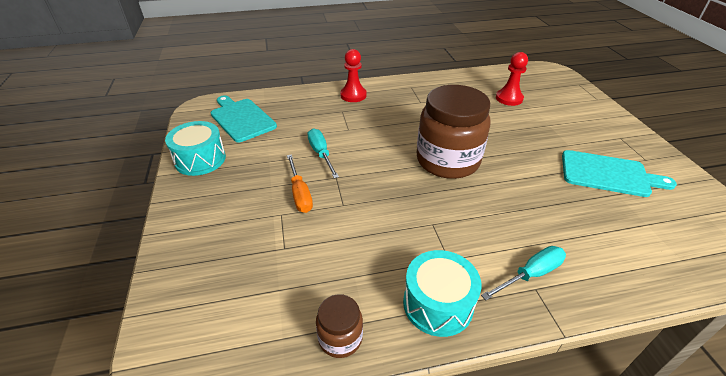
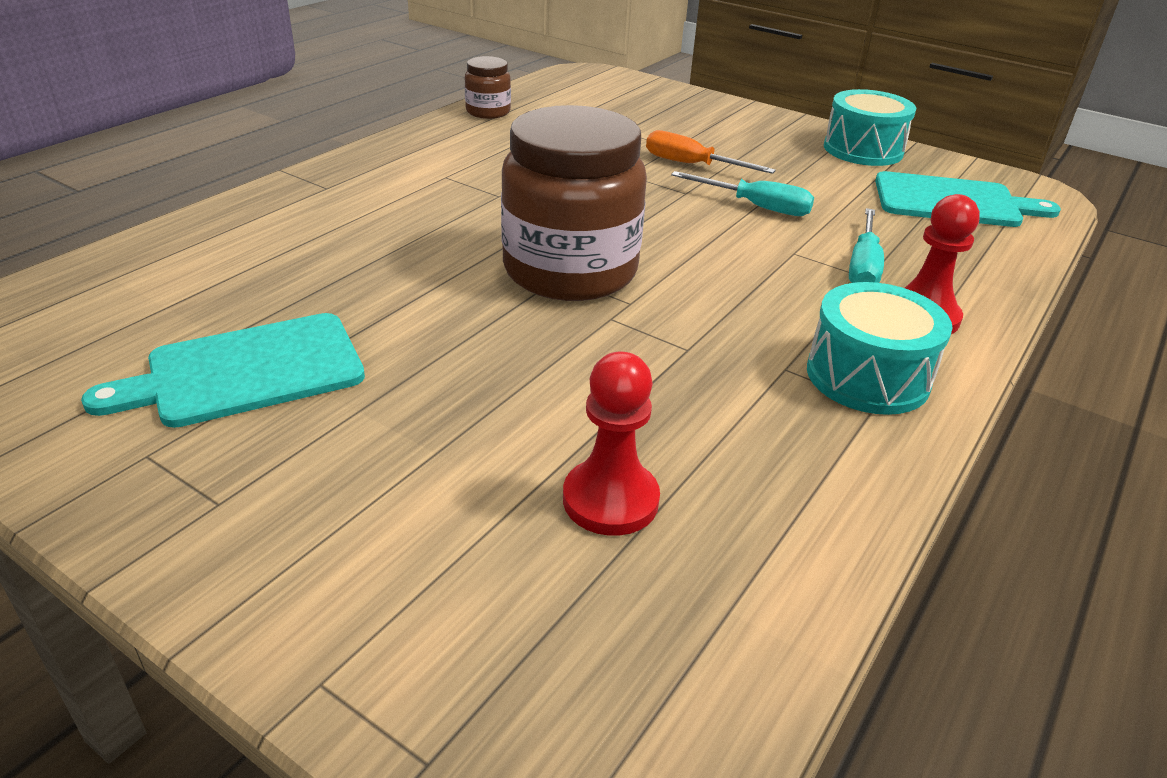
camera: 135 degrees right, 5 degrees down
turquoise drum [403,250,481,337] -> turquoise drum moved to [807,282,952,415]
turquoise screwdriver [481,246,566,300] -> turquoise screwdriver moved to [849,208,884,283]

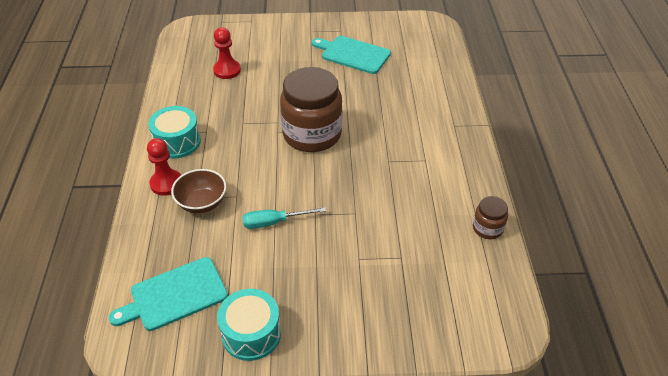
camera: 145 degrees right, 10 degrees up
turquoise cutting board [81,313,365,428] -> turquoise cutting board turned 90 degrees counterclockwise [312,36,391,74]
orange screwdriver [646,130,776,174] -> none
turquoise screwdriver [849,208,884,283] -> brown bowl [171,169,226,213]

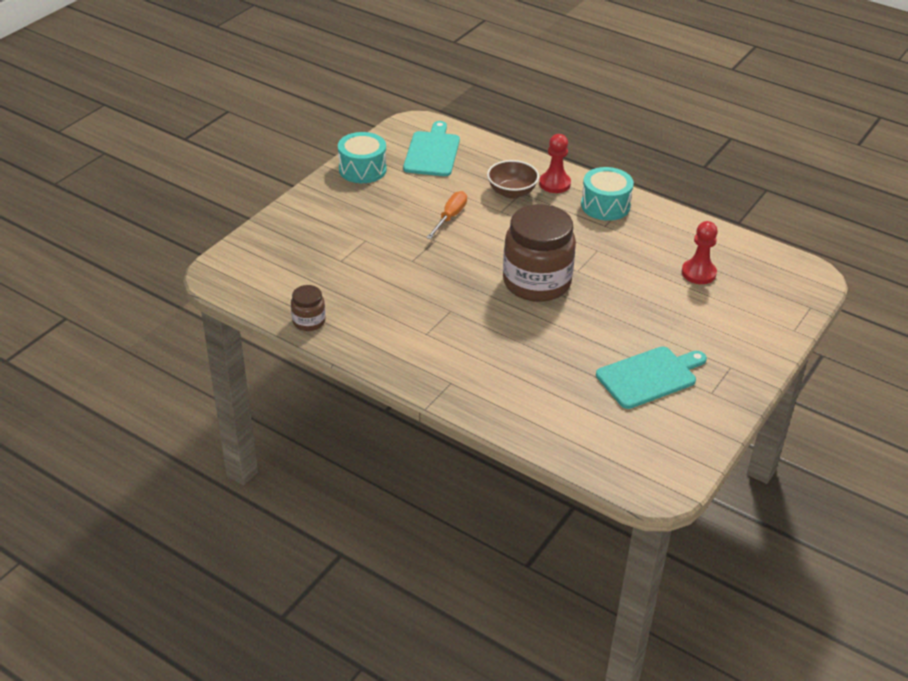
camera: 125 degrees right, 5 degrees down
turquoise screwdriver [243,207,326,229] -> orange screwdriver [426,191,467,239]

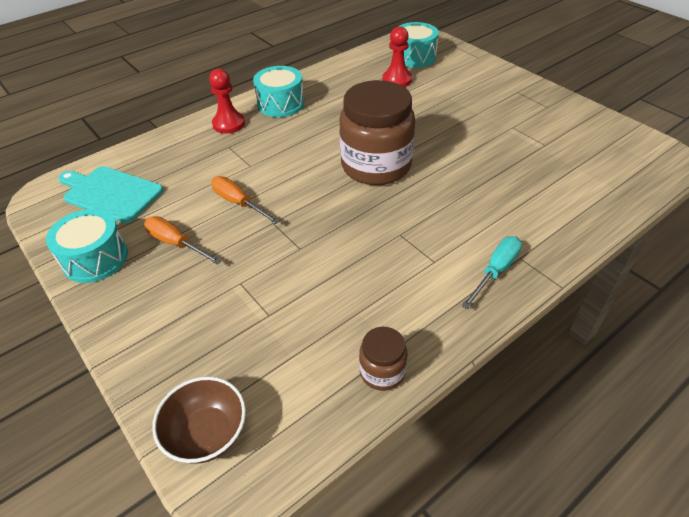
camera: 70 degrees left, 5 degrees up
brown bowl [487,160,539,199] -> brown bowl moved to [152,377,246,464]
turquoise cutting board [596,346,707,409] -> none
none -> orange screwdriver [144,216,222,265]
none -> turquoise drum [398,22,439,68]
none -> turquoise screwdriver [461,236,522,309]

